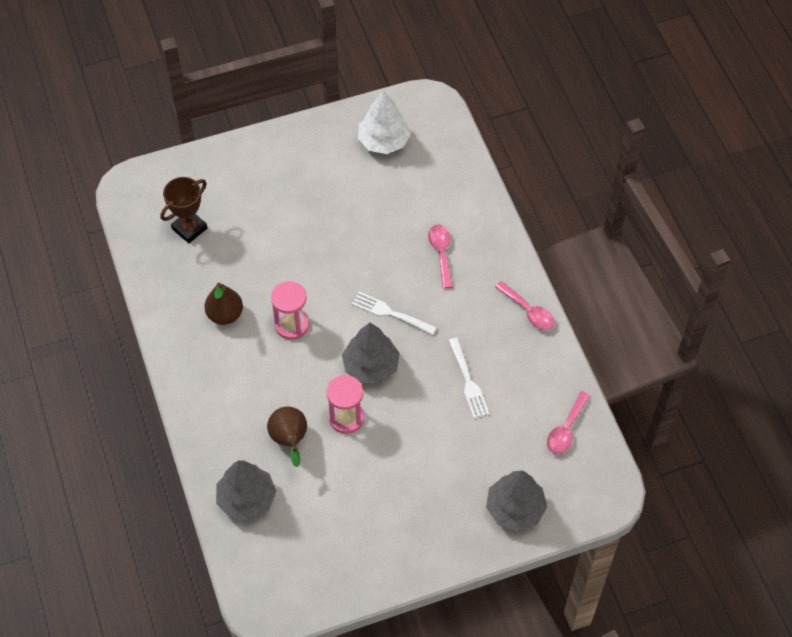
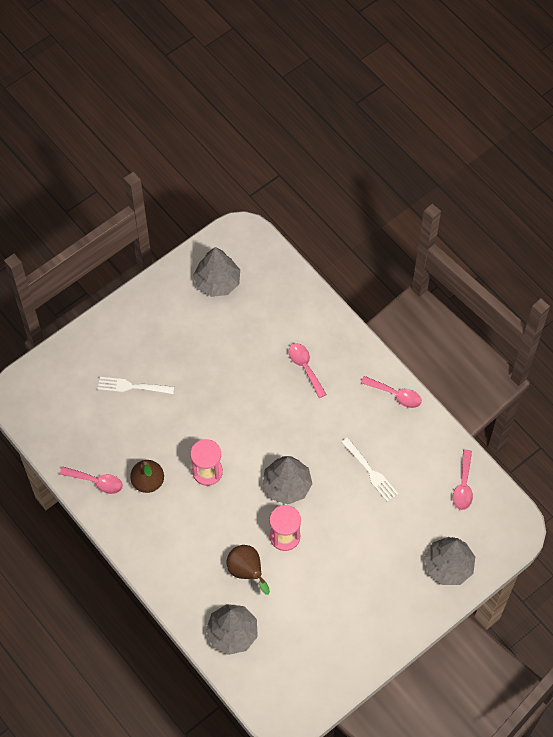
camera: 20 degrees left, 5 degrees up
brown trophy [161,177,207,243] -> none
white fork [352,292,437,335] -> white fork moved to [98,377,174,394]
white tree [358,90,411,154] -> grey tree [193,247,240,297]
none -> pink spoon [60,467,123,494]

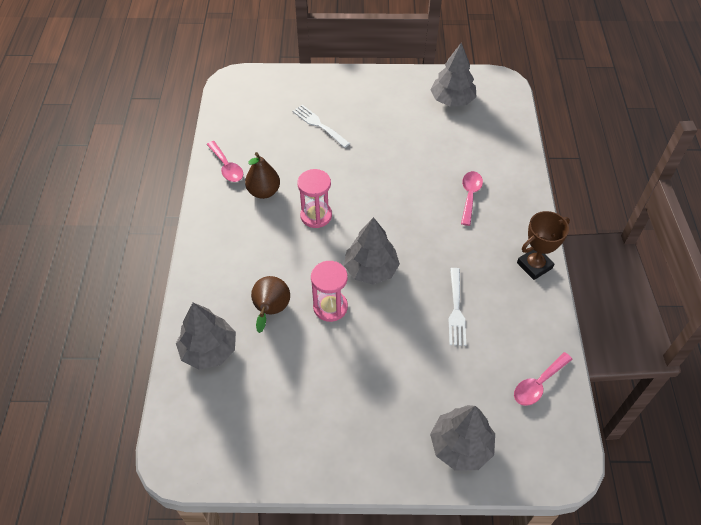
camera: 40 degrees right, 10 degrees down
pink spoon [361,376,422,408] -> brown trophy [517,211,570,280]

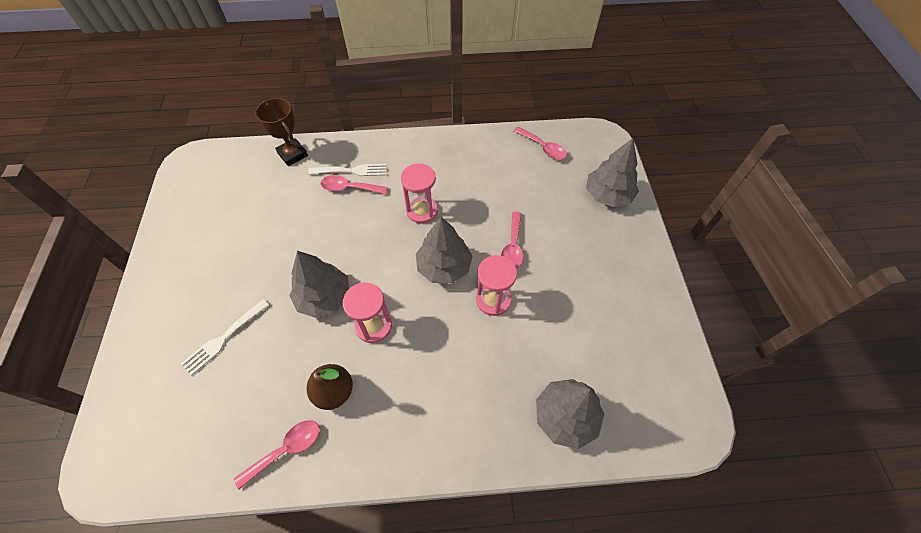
camera: 95 degrees left, 5 degrees up
brown pear [251,276,290,333] -> none
grey tree [430,43,477,107] -> grey tree moved to [289,251,349,318]
white fork [449,268,466,346] -> white fork moved to [308,164,386,176]
brown trophy [517,211,570,280] -> brown trophy moved to [255,98,308,166]
none -> pink hourglass [401,163,438,224]
none -> pink spoon [501,212,523,269]

